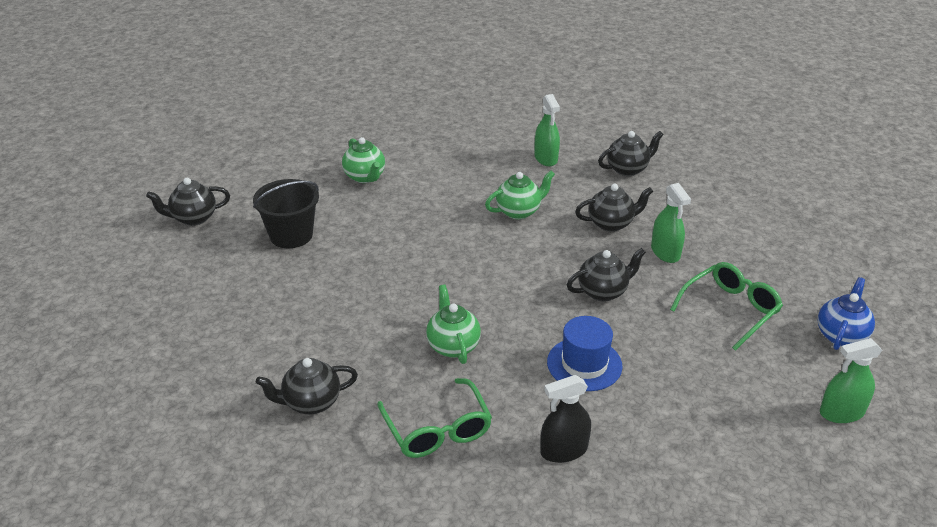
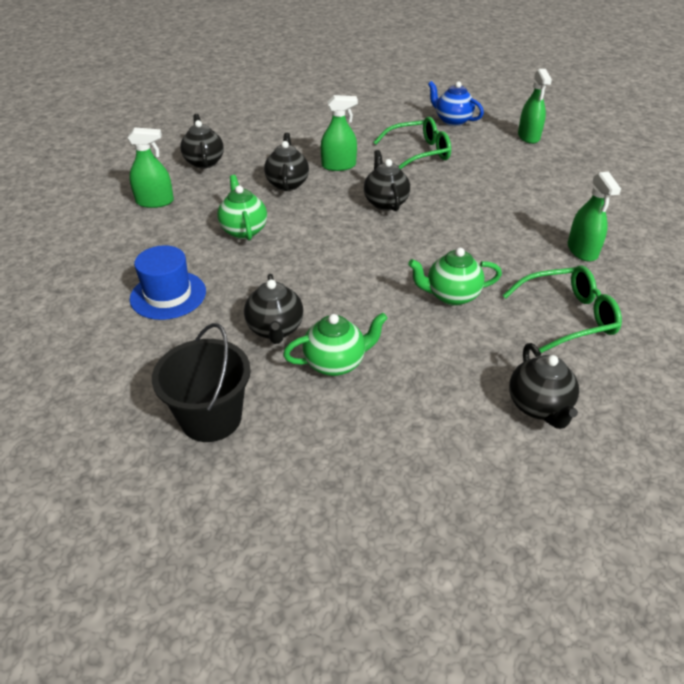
camera: 80 degrees left, 5 degrees up
black teapot [146,178,230,226] -> black teapot moved to [244,274,303,344]
green teapot [342,137,385,183] -> green teapot moved to [283,312,388,376]
black spray bottle [540,375,591,463] -> green spray bottle [568,172,621,262]
blue hat [547,316,623,391] -> blue hat moved to [130,245,206,320]
green glasses [670,262,783,351] -> green glasses turned 105 degrees clockwise [373,117,451,169]

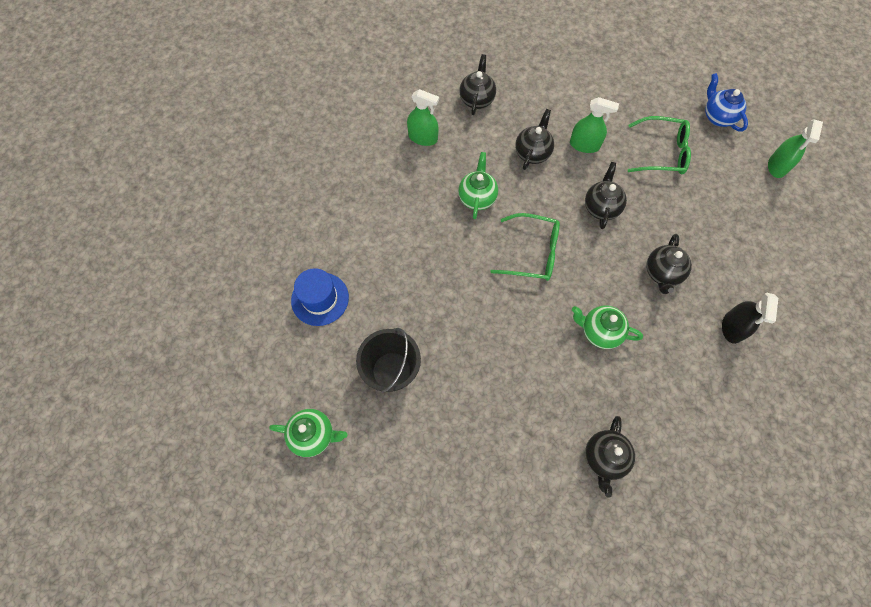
camera: 25 degrees right, 25 degrees up
blue hat [130,245,206,320] -> blue hat moved to [291,268,349,326]
black teapot [244,274,303,344] -> black teapot moved to [646,234,692,294]
green teapot [283,312,388,376] -> green teapot moved to [269,409,348,457]
green glasses [502,265,622,353] -> green glasses moved to [490,213,560,281]
green spray bottle [568,172,621,262] -> black spray bottle [722,292,778,344]

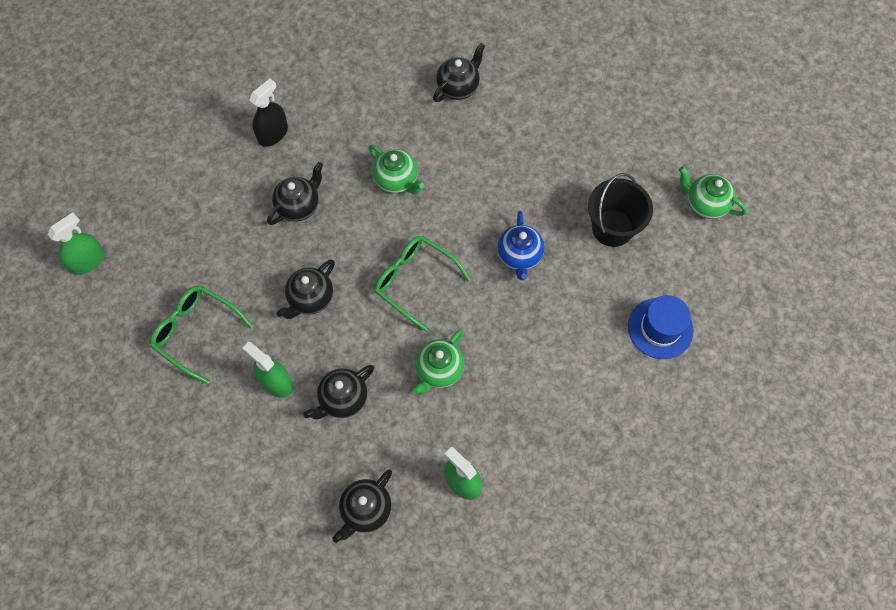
camera: 155 degrees left, 0 degrees up
blue teapot [705,73,748,132] -> blue teapot moved to [497,211,544,280]

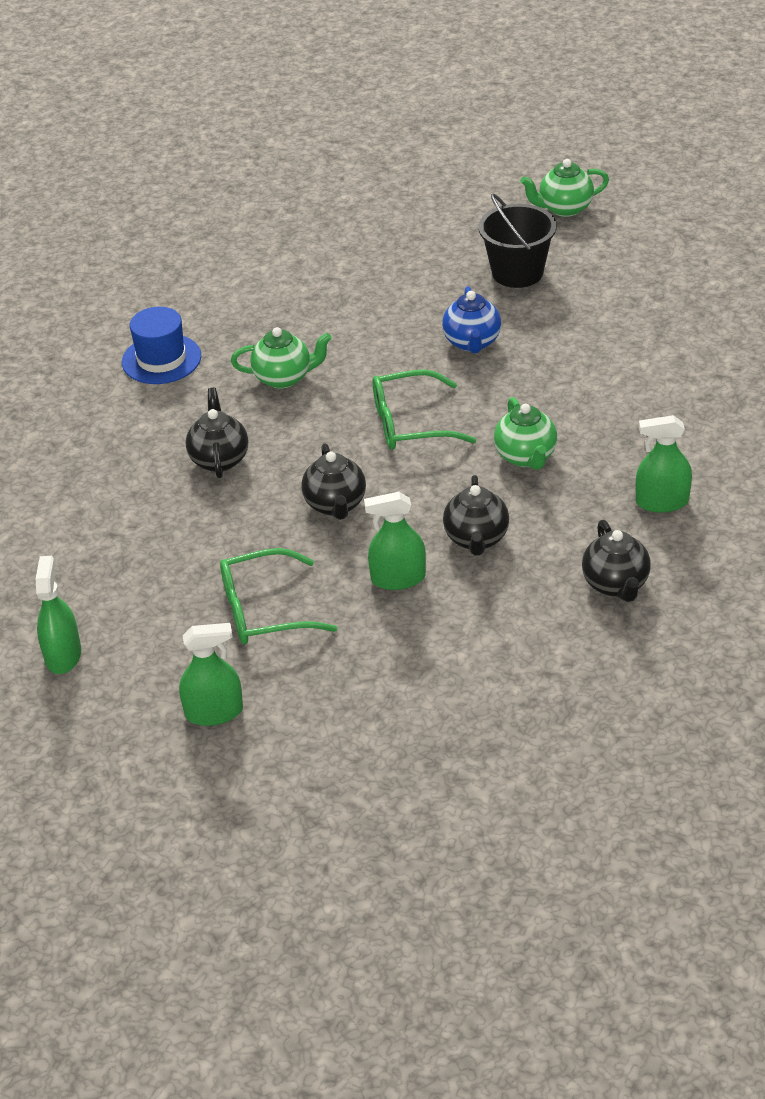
camera: 45 degrees left, 25 degrees down
black spray bottle [249,79,288,147] -> none
black teapot [433,43,485,102] -> none
blue teapot [497,211,544,280] -> blue teapot turned 45 degrees clockwise [442,286,501,353]
blue hat [628,295,693,359] -> blue hat moved to [122,307,201,384]
none -> green spray bottle [179,623,243,726]

